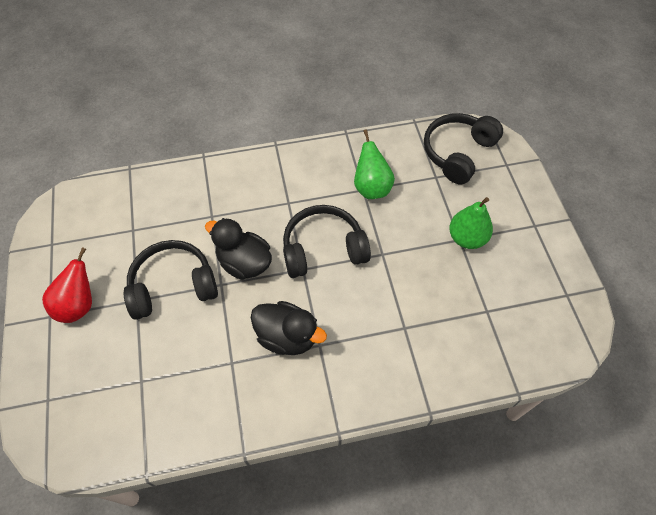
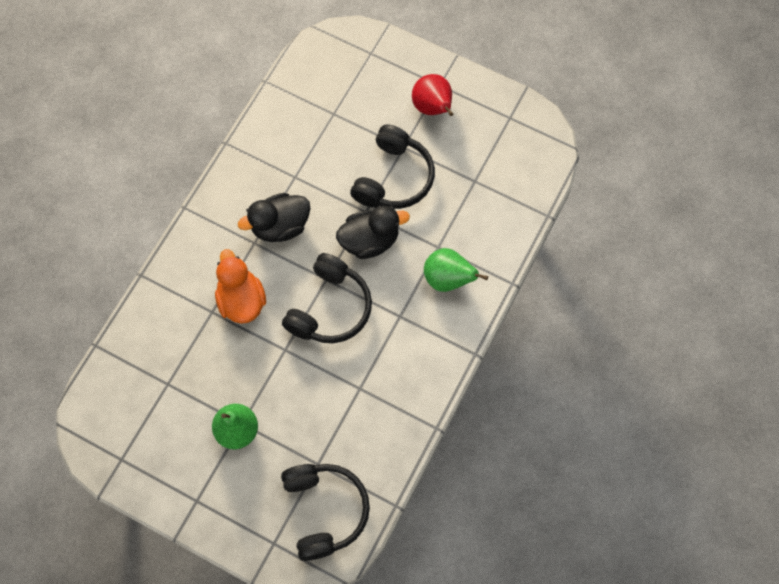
camera: 130 degrees right, 10 degrees up
green pear [354,129,395,199] -> green pear moved to [424,248,488,292]
none -> orange duck [215,249,266,324]

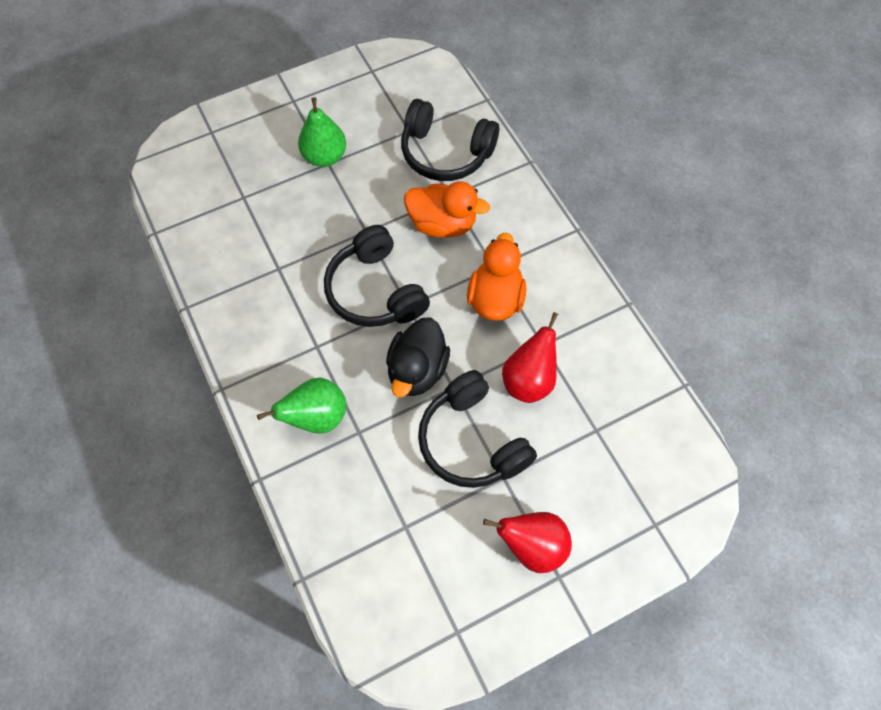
camera: 125 degrees right, 5 degrees down
black duck [238,193,311,242] -> orange duck [467,232,526,321]
black headphones [281,464,370,561] -> black headphones moved to [401,99,499,181]
none -> red pear [502,312,558,403]

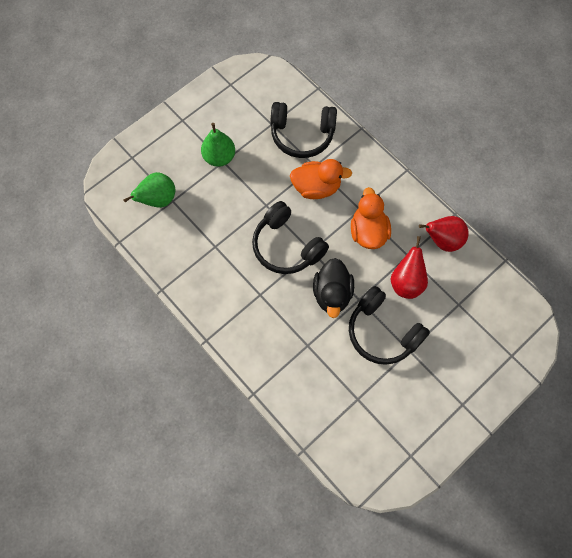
camera: 15 degrees left, 5 degrees up
green pear [257,378,346,434] -> green pear moved to [123,172,175,208]
red pear [483,512,572,573] -> red pear moved to [419,216,469,252]

